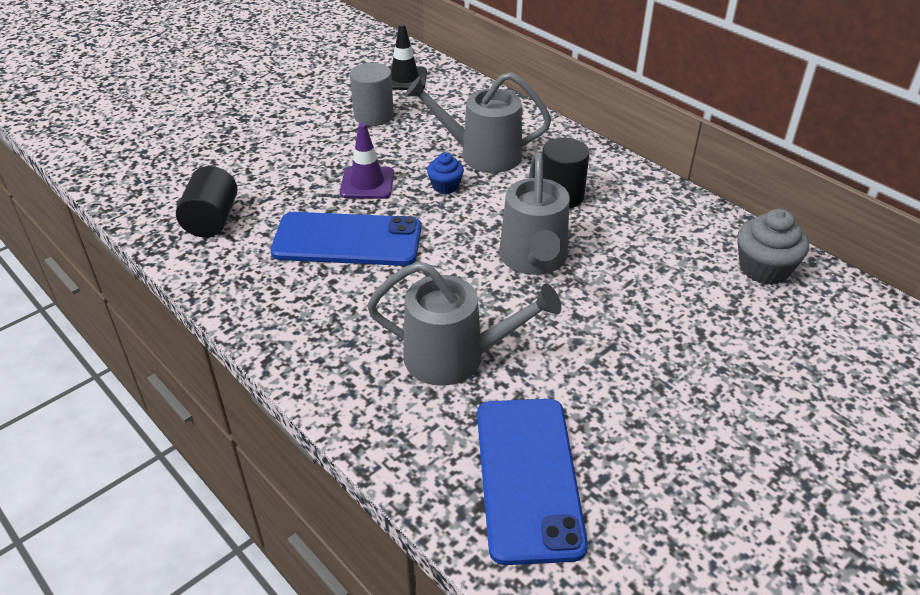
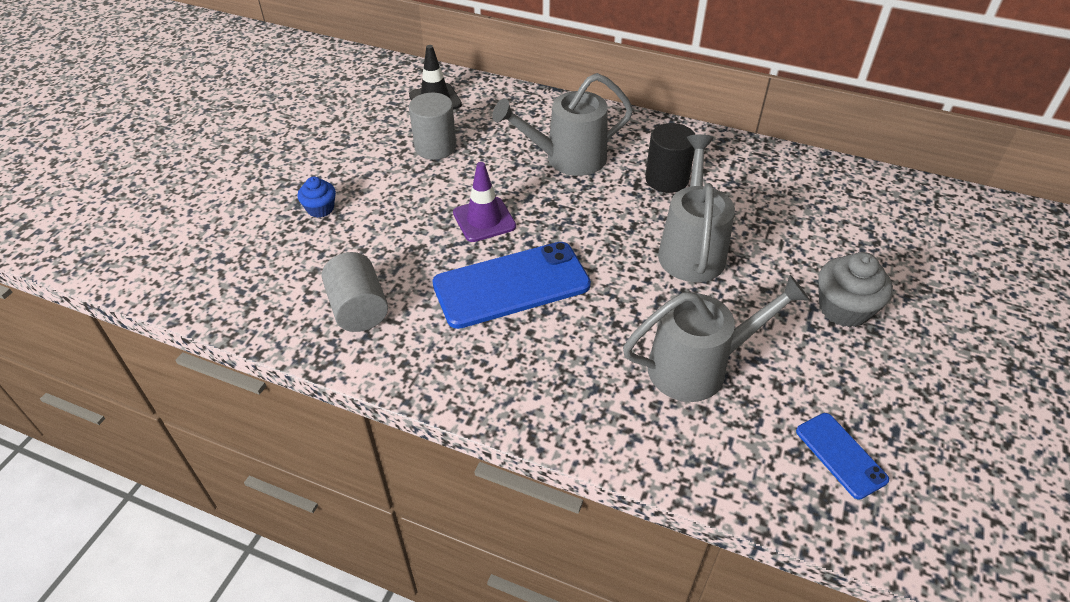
camera: 25 degrees left, 5 degrees up
black cylinder [176,166,238,237] -> grey cylinder [322,252,388,332]
blue cupcake [427,153,464,194] -> blue cupcake moved to [297,176,336,218]
blue phone [477,399,588,565] -> blue phone [796,413,889,500], size x0.51
grey watering can [499,152,570,275] -> grey watering can turned 150 degrees counterclockwise [658,134,735,282]
grey cupcake [737,209,809,285] -> grey cupcake moved to [818,252,893,327]

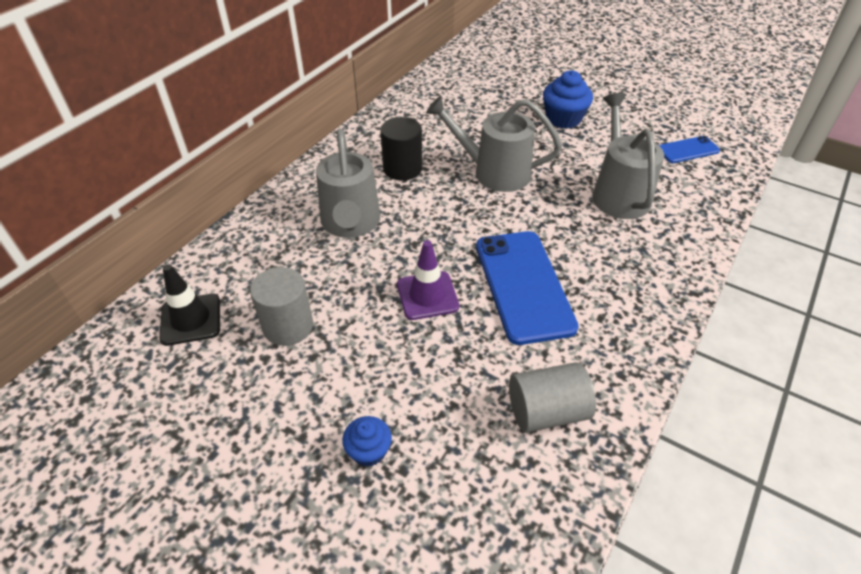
camera: 80 degrees left, 0 degrees up
grey cupcake [818,252,893,327] -> blue cupcake [543,70,593,128]

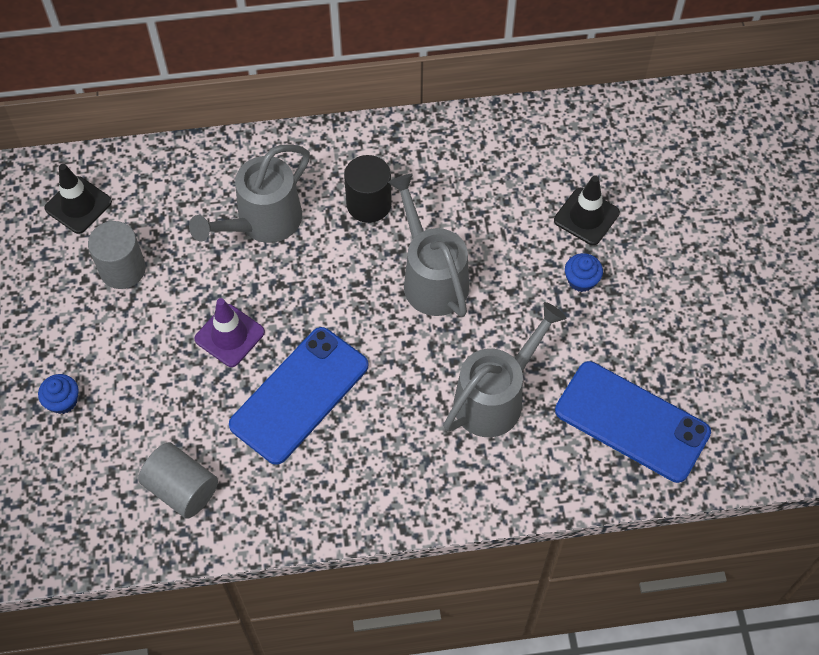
camera: 50 degrees right, 15 degrees up
blue cupcake [543,70,593,128] -> blue cupcake [565,253,603,292], size x0.60
blue phone [659,136,720,163] -> blue phone [555,361,711,483], size x1.94
none -> black traffic cone [554,175,620,245]

